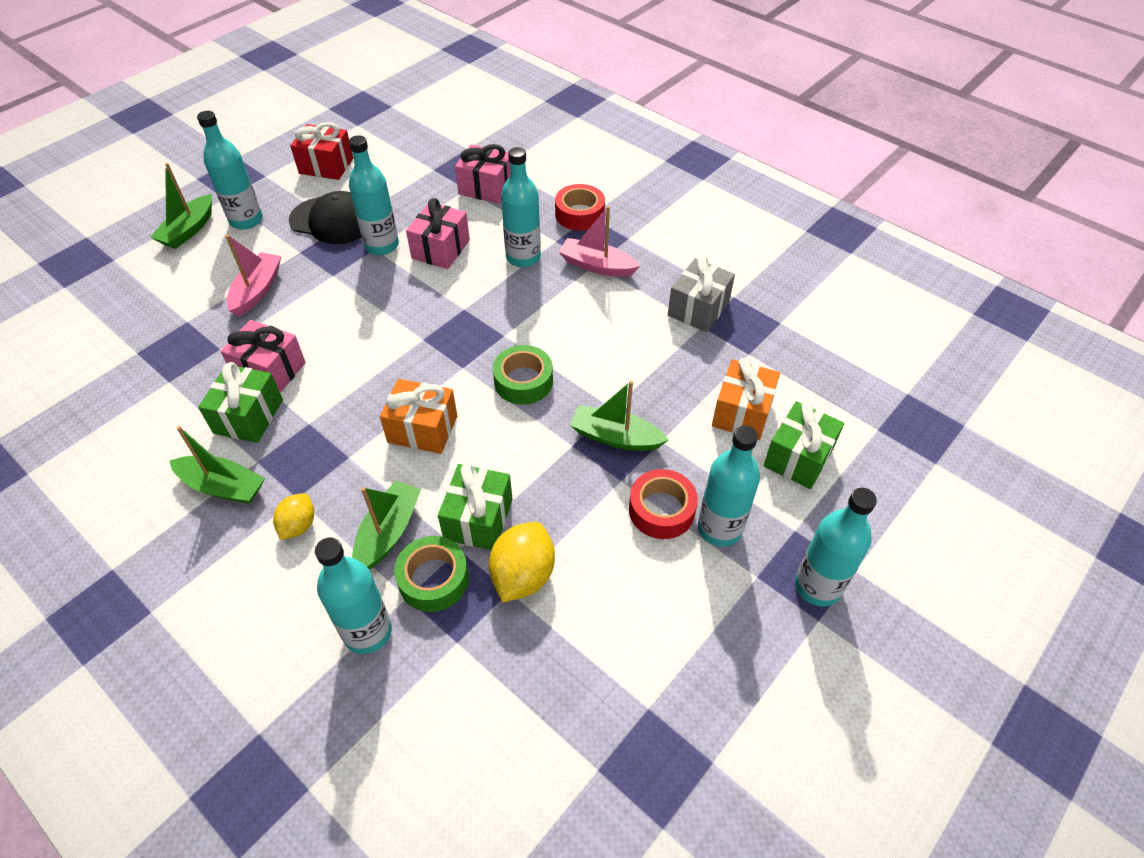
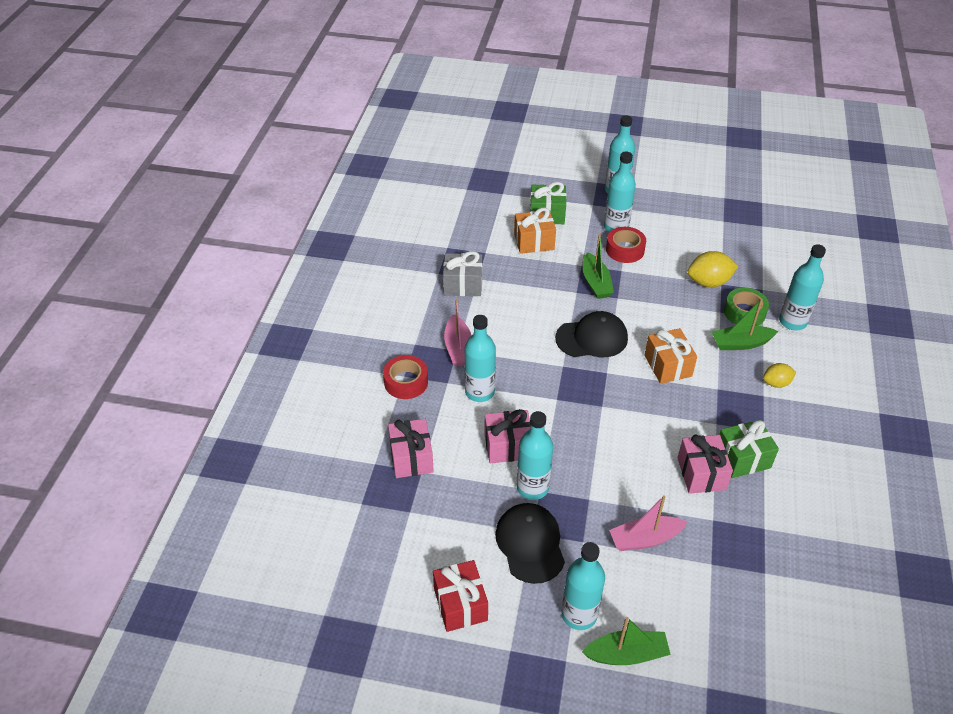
camera: 120 degrees left, 5 degrees down
green boat [169,426,265,504] -> none
green gift [438,463,513,550] -> none
green tape [493,345,553,405] -> black cap [555,311,628,357]

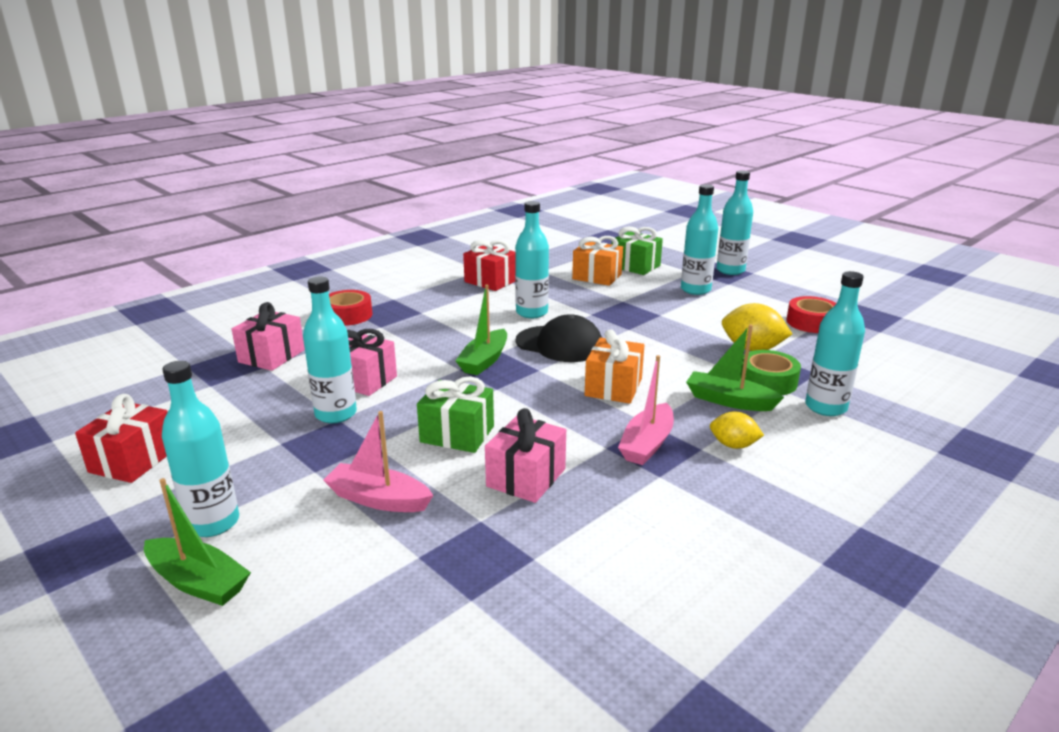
camera: 35 degrees right, 20 degrees down
grey gift [443,251,482,296] -> red gift [463,240,516,291]
pink boat [444,299,472,366] -> pink boat moved to [618,355,674,465]
turquoise bottle [465,315,496,402] -> turquoise bottle moved to [515,201,549,318]
black cap [495,503,565,584] -> none
green boat [583,234,614,299] -> green boat moved to [455,284,507,375]
red tape [606,227,646,263] -> red tape moved to [787,296,836,333]
green gift [719,420,779,478] -> green gift moved to [417,377,494,453]

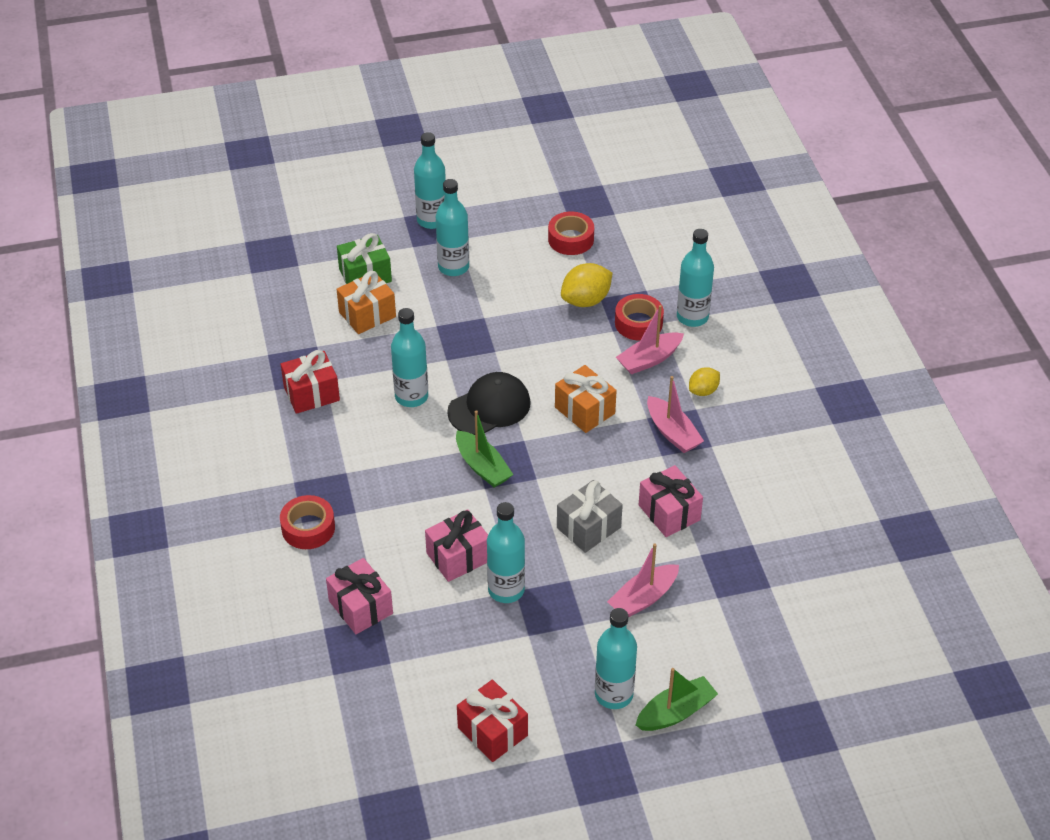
camera: 60 degrees left, 20 degrees up
green gift [417,377,494,453] -> grey gift [557,480,623,553]
green boat [686,324,784,411] -> pink boat [616,305,684,374]
green tape [740,350,801,395] -> red tape [615,294,664,340]

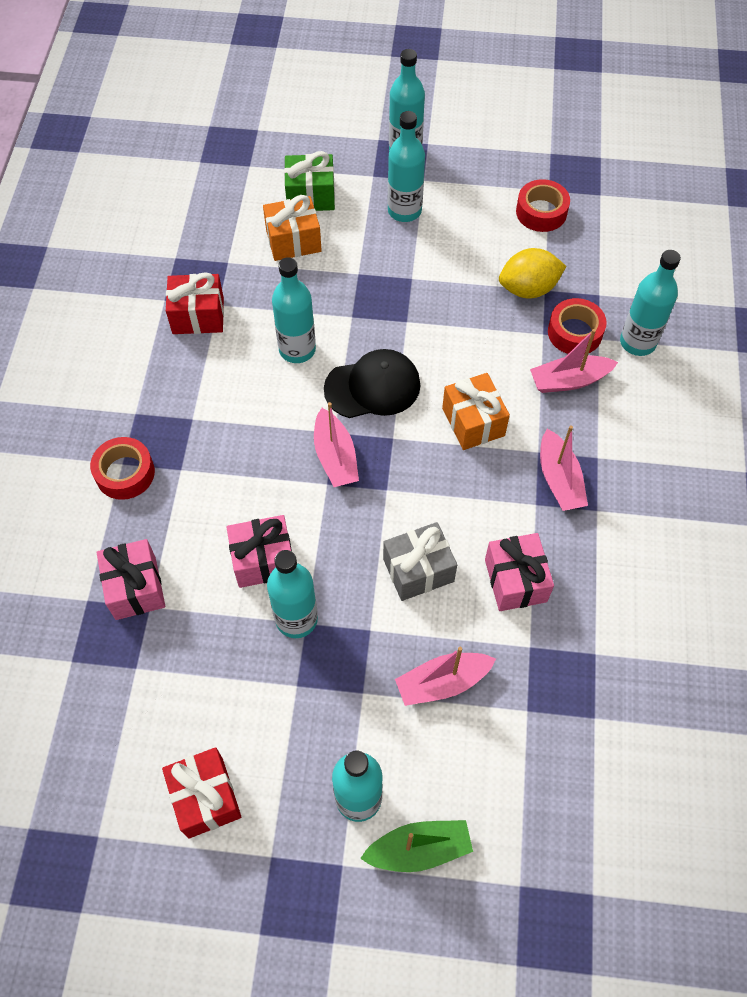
camera: 20 degrees right, 15 degrees up
green boat [456,410,513,488] -> pink boat [314,402,359,487]
yellow lemon [689,367,720,396] -> none

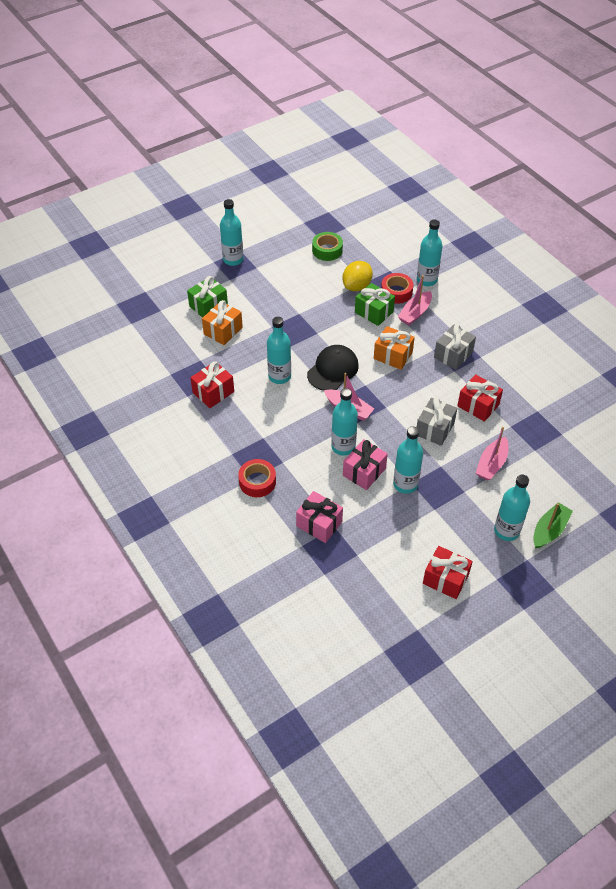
camera: 40 degrees left, 10 degrees down
turquoise bottle [388,111,425,222] -> turquoise bottle moved to [331,388,358,456]
pink gift [485,533,554,611] -> red gift [457,374,503,422]
red tape [516,179,570,232] -> green tape [312,232,343,261]
pink boat [540,425,588,511] -> grey gift [434,324,476,370]
none -> green gift [355,283,395,326]

